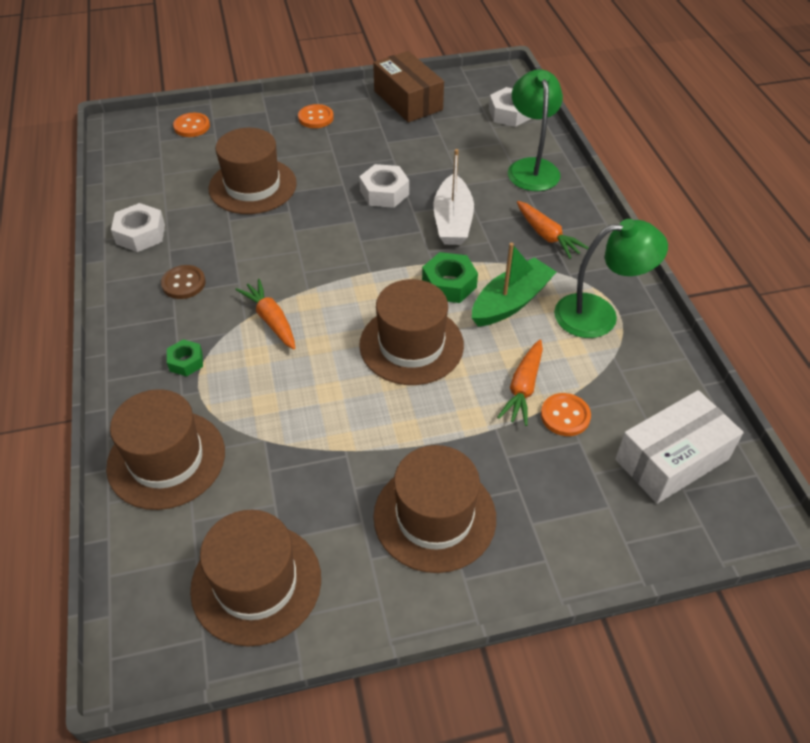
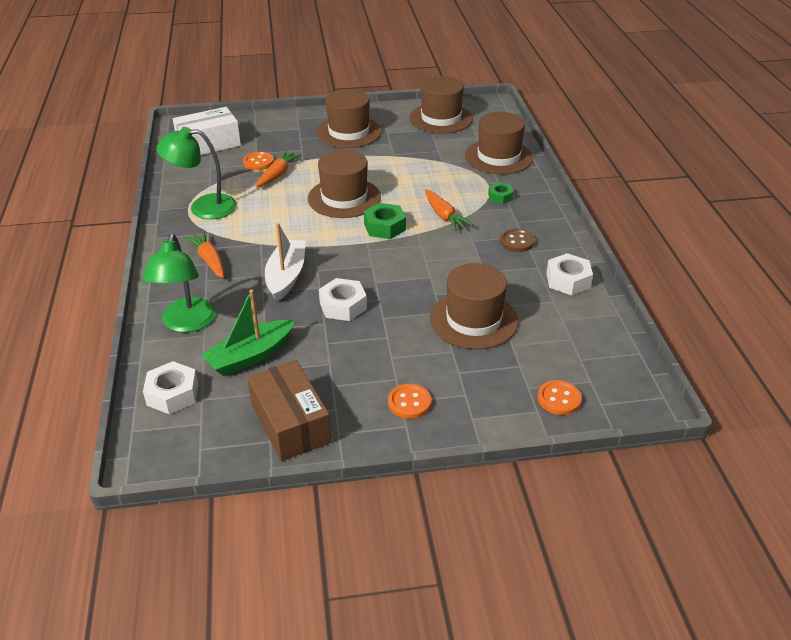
camera: 175 degrees left, 10 degrees down
green nut [422,252,478,303] -> green nut moved to [364,203,406,239]
green boat [472,243,556,327] -> green boat moved to [201,290,295,376]

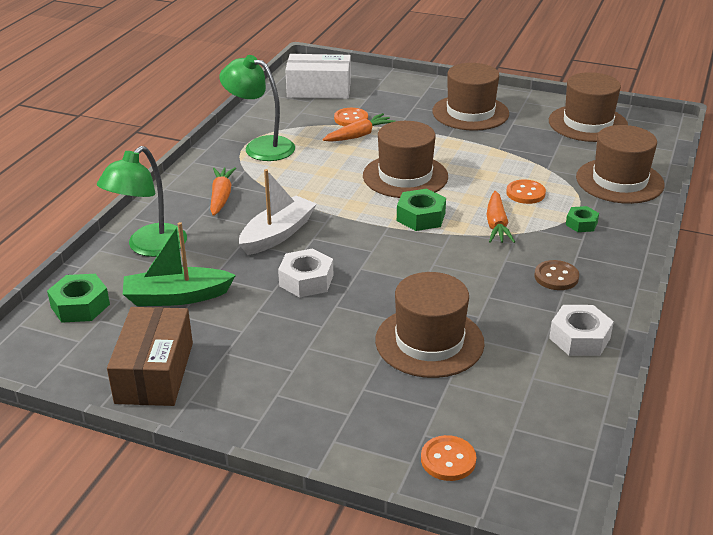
camera: 30 degrees right, 5 degrees down
white nut [143,361,198,414] -> green nut [47,274,110,323]
orange button [388,384,431,419] -> orange button moved to [506,180,546,204]

